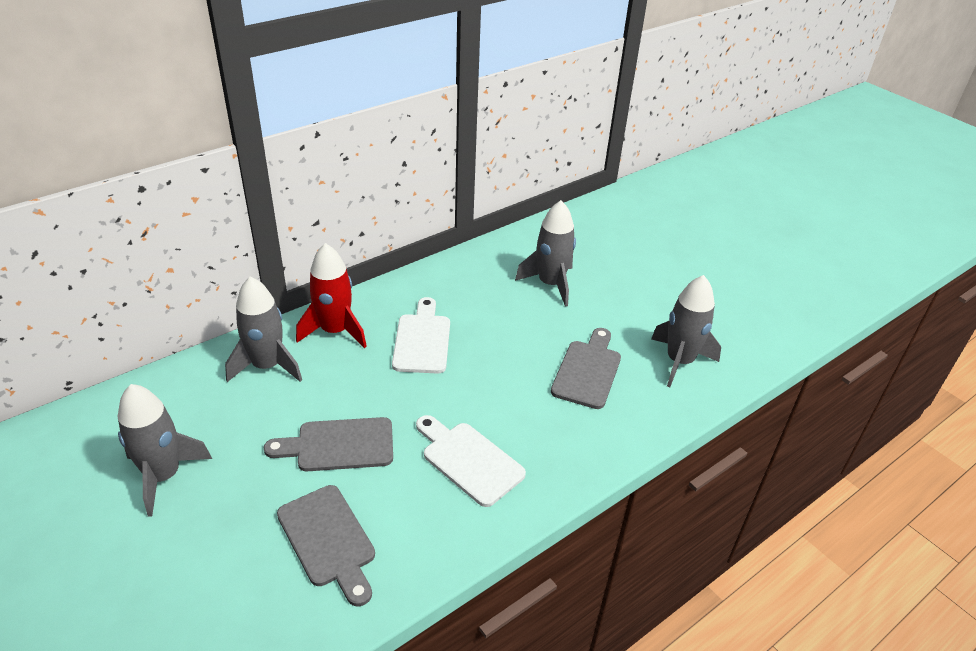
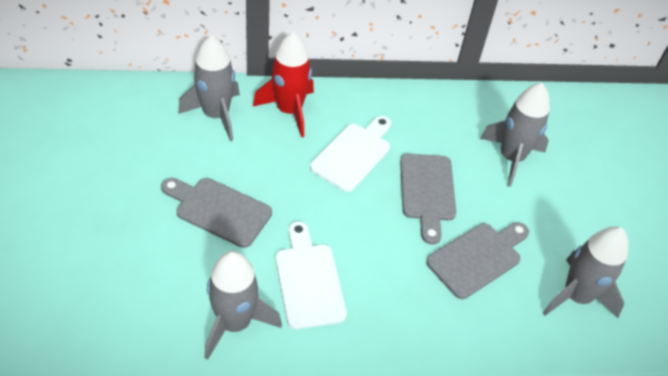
camera: 30 degrees right, 10 degrees up
grey rocket [118,384,212,517] -> grey rocket moved to [204,251,282,360]
grey cutting board [277,485,375,606] -> grey cutting board moved to [400,153,456,244]

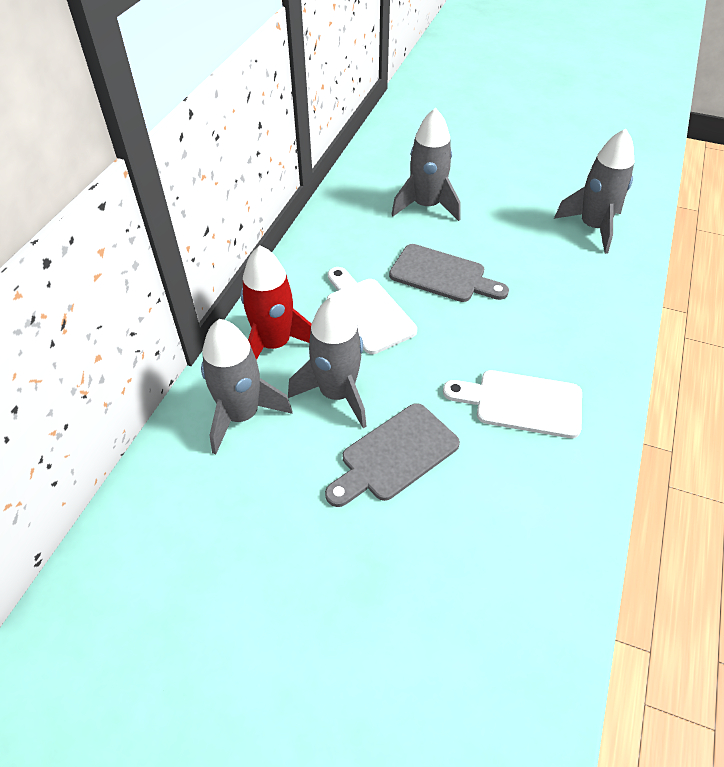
camera: 60 degrees left, 0 degrees up
grey rocket [204,251,282,360] -> grey rocket moved to [288,296,367,428]
grey cutting board [426,222,529,299] -> none

